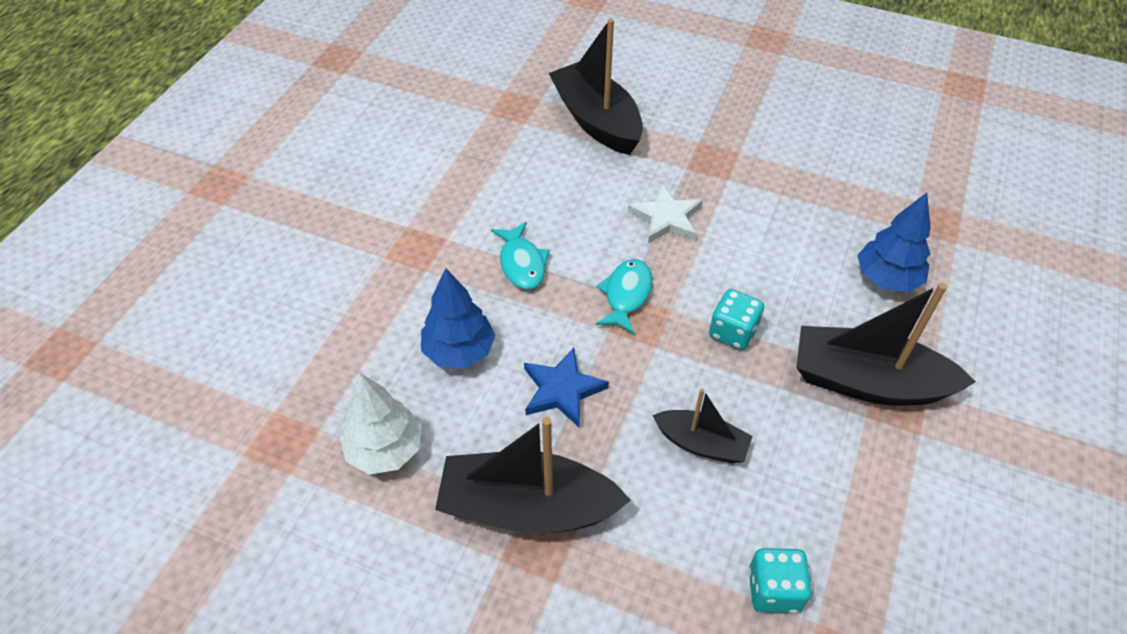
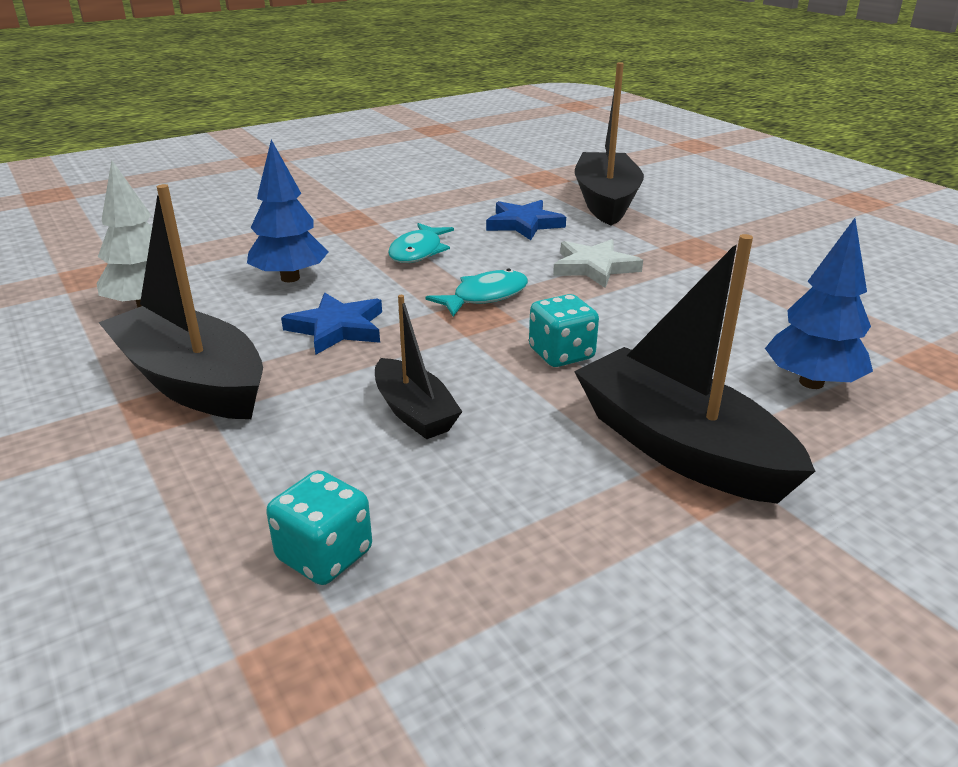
camera: 35 degrees right, 20 degrees down
none -> blue star [486,200,566,240]

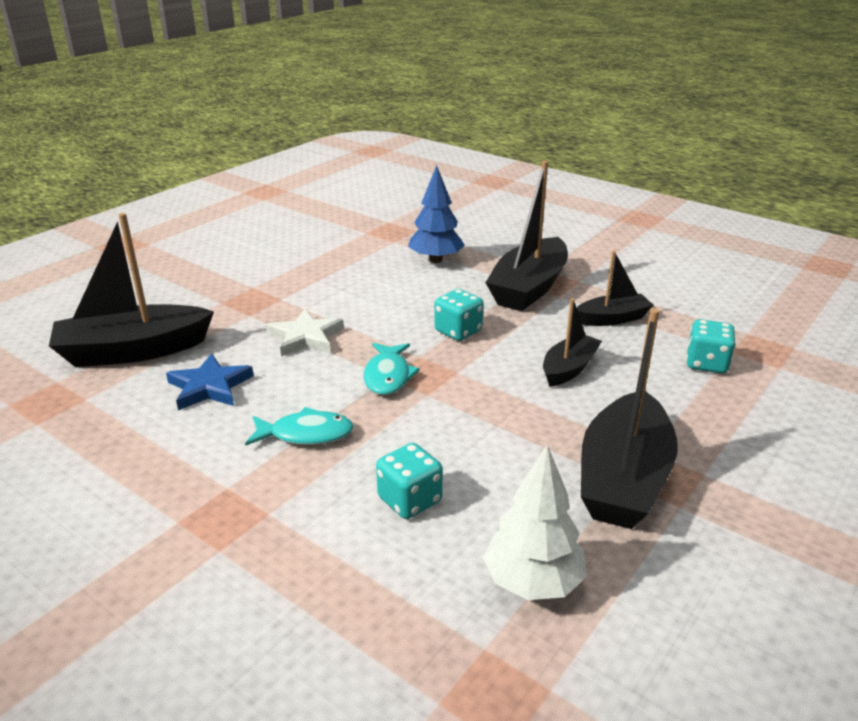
camera: 110 degrees left, 0 degrees up
blue tree [247,140,328,282] -> turquoise dice [376,443,443,519]
blue star [281,293,382,355] -> none
turquoise fish [425,269,528,316] -> turquoise fish turned 120 degrees counterclockwise [364,343,420,395]
none -> black boat [577,251,653,326]

